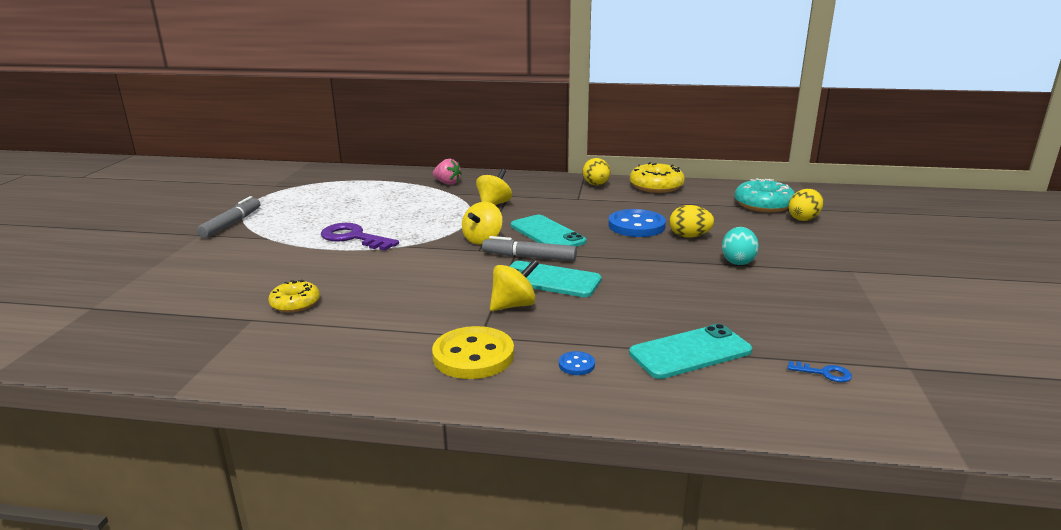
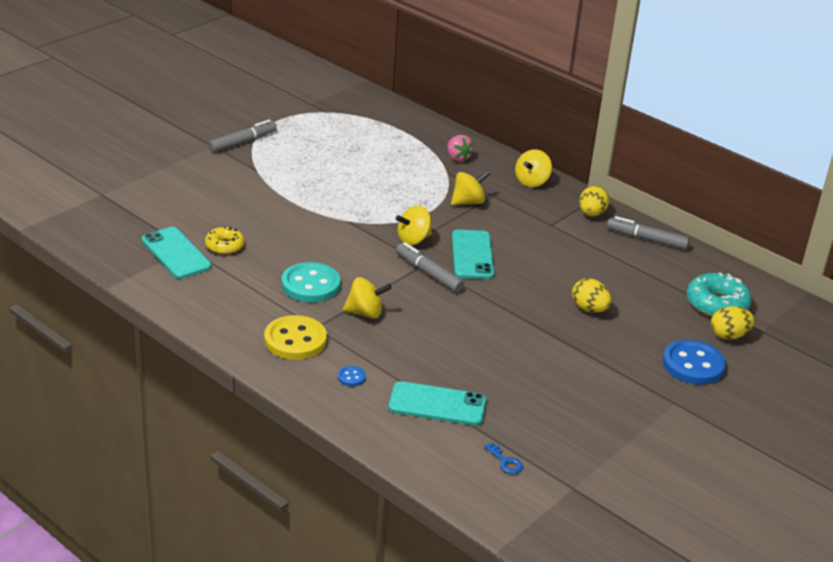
camera: 30 degrees right, 10 degrees up
purple key [321,223,399,251] -> none
turquoise phone [509,261,602,297] -> turquoise phone moved to [142,227,211,279]
blue button [608,209,666,237] -> blue button moved to [663,339,726,385]
yellow donut [630,162,685,193] -> grey marker [607,216,690,250]
turquoise egg [722,227,759,265] -> none
none -> turquoise button [282,262,340,302]
none -> yellow spinning top [515,149,552,187]

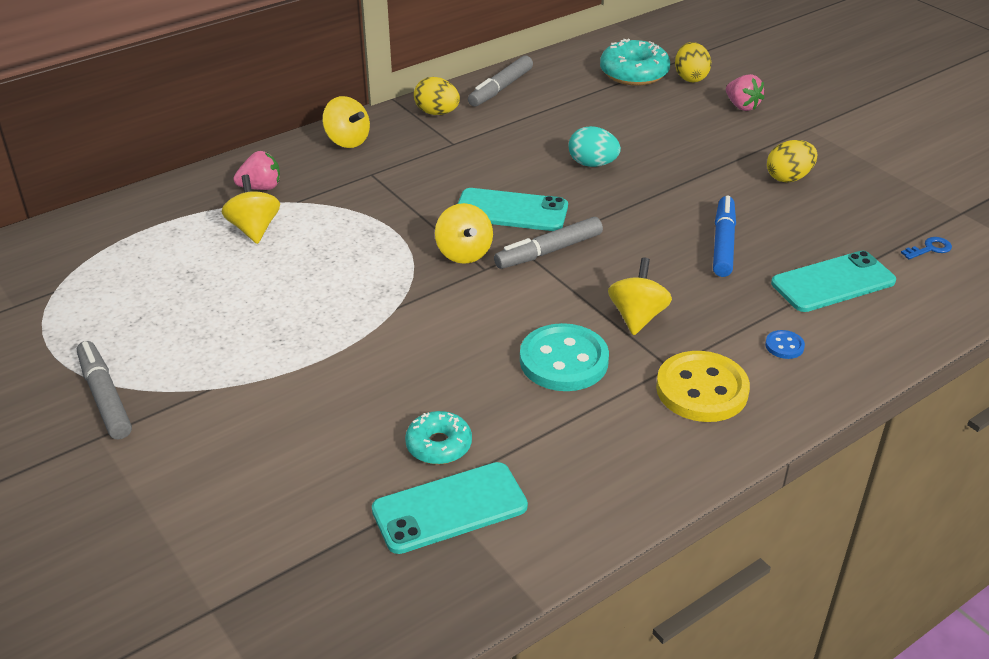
camera: 75 degrees left, 5 degrees up
yellow donut [205,226,244,254] -> turquoise donut [405,411,472,464]
turquoise phone [389,381,486,426] -> turquoise phone turned 45 degrees clockwise [771,251,896,312]
yellow spinning top [451,171,490,205] -> yellow spinning top moved to [221,175,280,244]
yellow egg [572,278,611,313] -> yellow egg moved to [767,140,817,183]
blue button [663,339,726,385] -> pink strawberry [726,74,764,111]
none -> turquoise egg [568,126,621,167]
none -> blue marker [713,196,736,277]

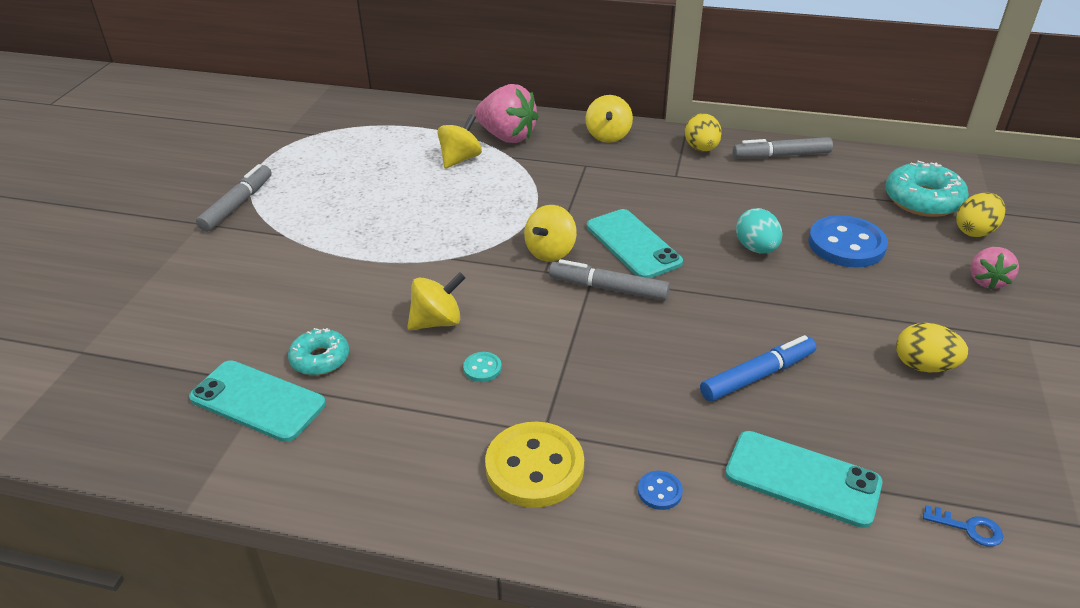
camera: 50 degrees right, 0 degrees up
pink strawberry [233,151,280,190] -> pink strawberry [475,84,539,143], size x1.69
turquoise button [520,323,609,391] -> turquoise button [463,352,502,382], size x0.44
yellow spinning top [608,258,672,335] -> yellow spinning top moved to [407,272,466,330]
none -> blue button [808,215,888,268]

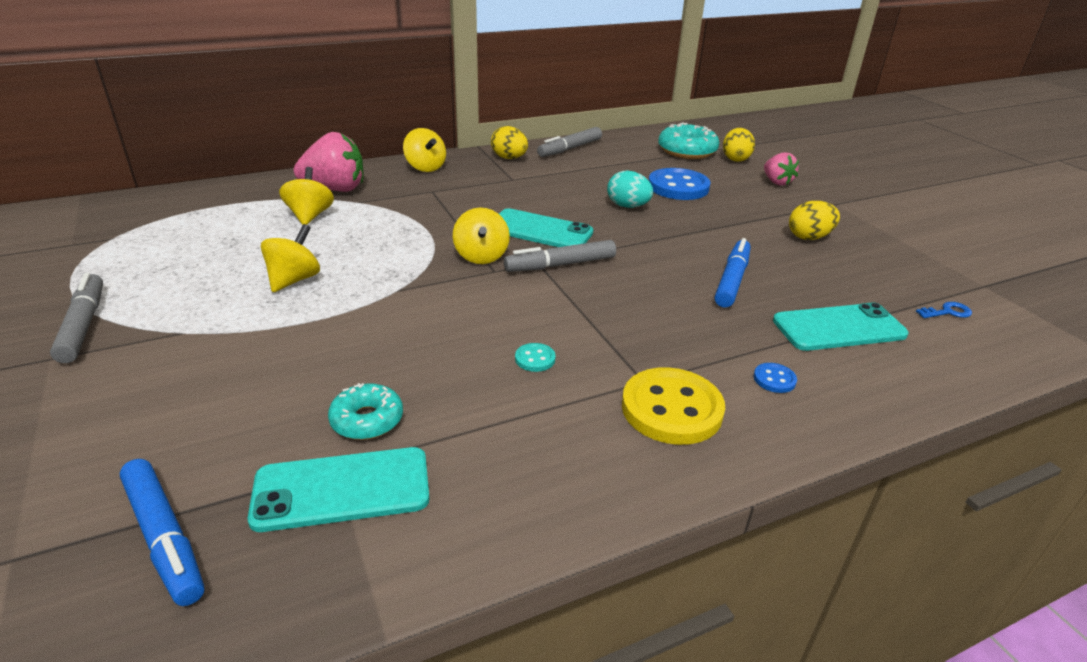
camera: 40 degrees left, 5 degrees down
yellow spinning top [407,272,466,330] -> yellow spinning top moved to [261,224,320,292]
none -> blue marker [120,459,204,606]

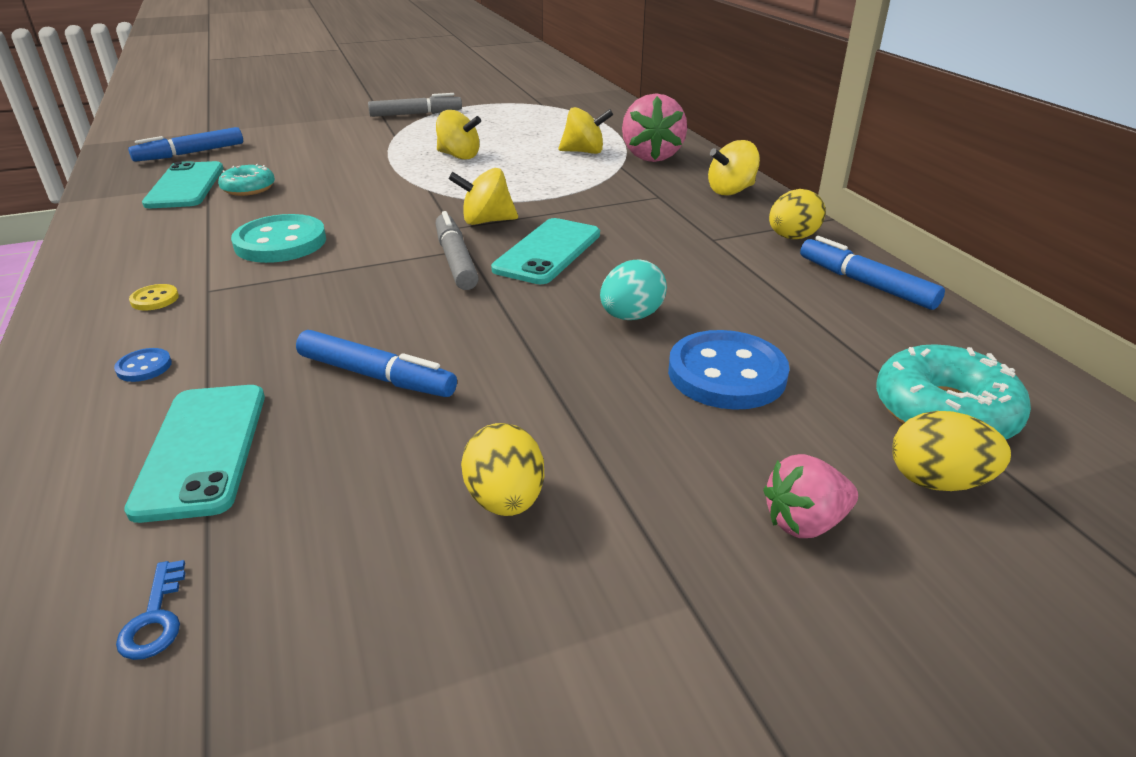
camera: 95 degrees right, 0 degrees up
turquoise button [515,343,556,372] -> turquoise button [231,214,326,263], size x2.29
grey marker [537,127,602,157] -> blue marker [800,236,945,310]
yellow button [622,367,725,445] -> yellow button [129,284,179,310], size x0.44

